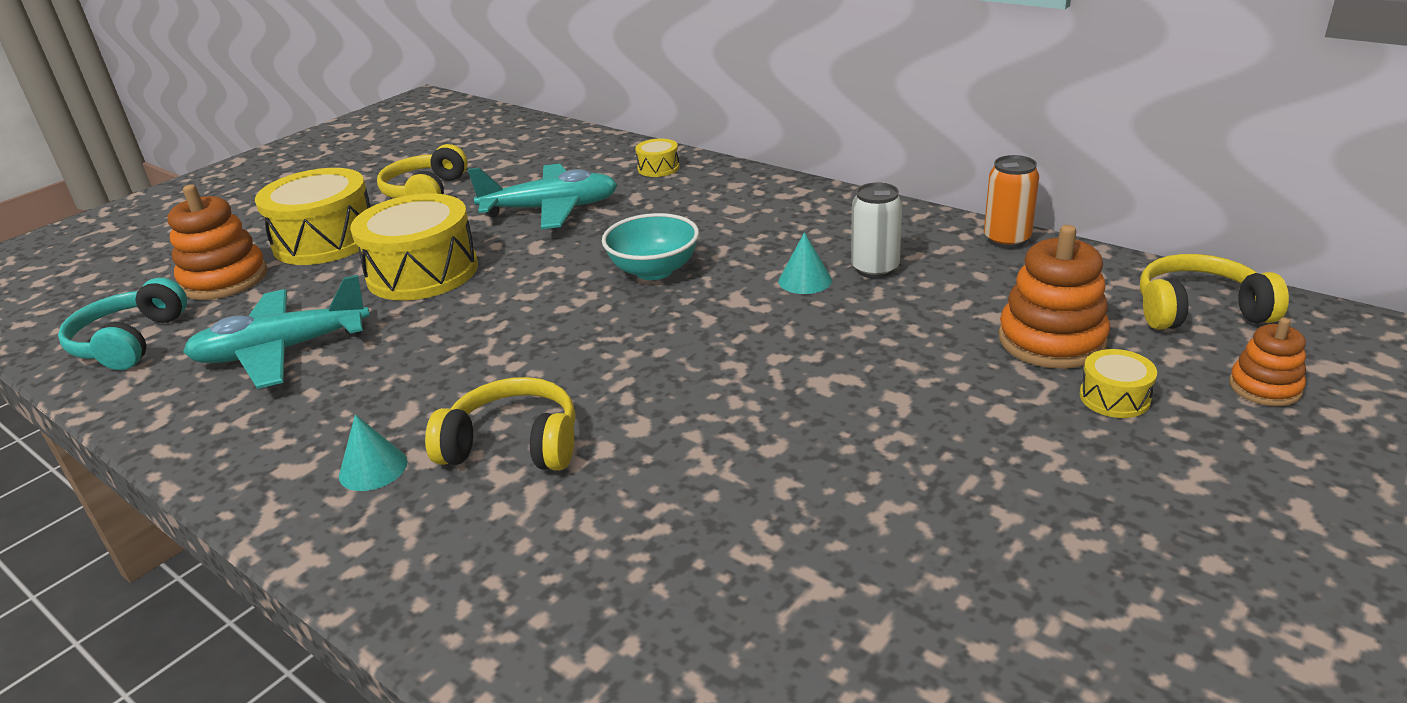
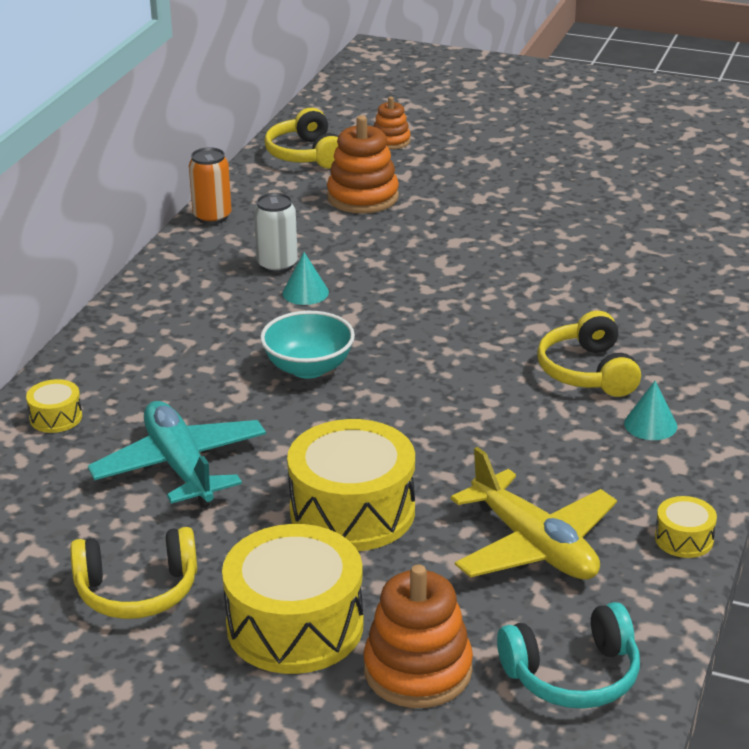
camera: 110 degrees left, 0 degrees up
turquoise plane [183,275,370,389] -> yellow plane [451,447,617,580]
yellow drum [1079,349,1157,418] -> yellow drum moved to [655,496,717,558]

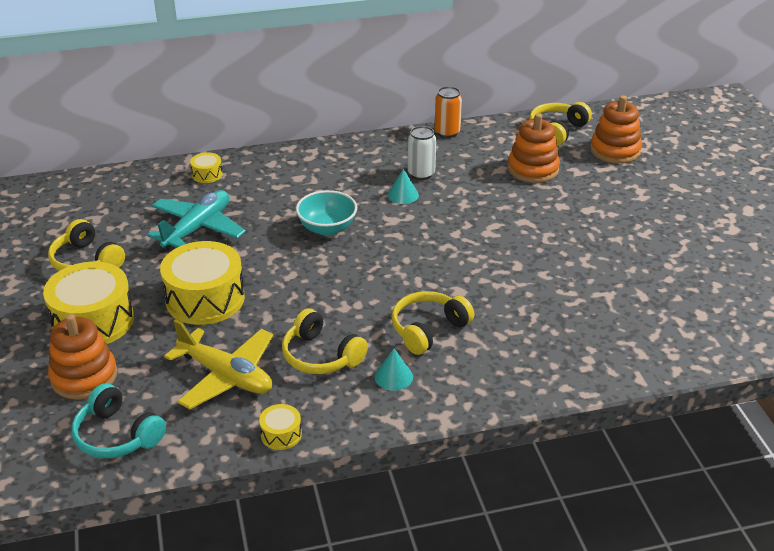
camera: 55 degrees right, 5 degrees up
orange stacking toy [374,97,411,150] -> orange stacking toy [590,95,642,164], size x1.72
yellow plane [451,447,617,580] -> yellow plane turned 75 degrees counterclockwise [164,319,273,409]
none -> yellow headphones [282,308,368,374]

